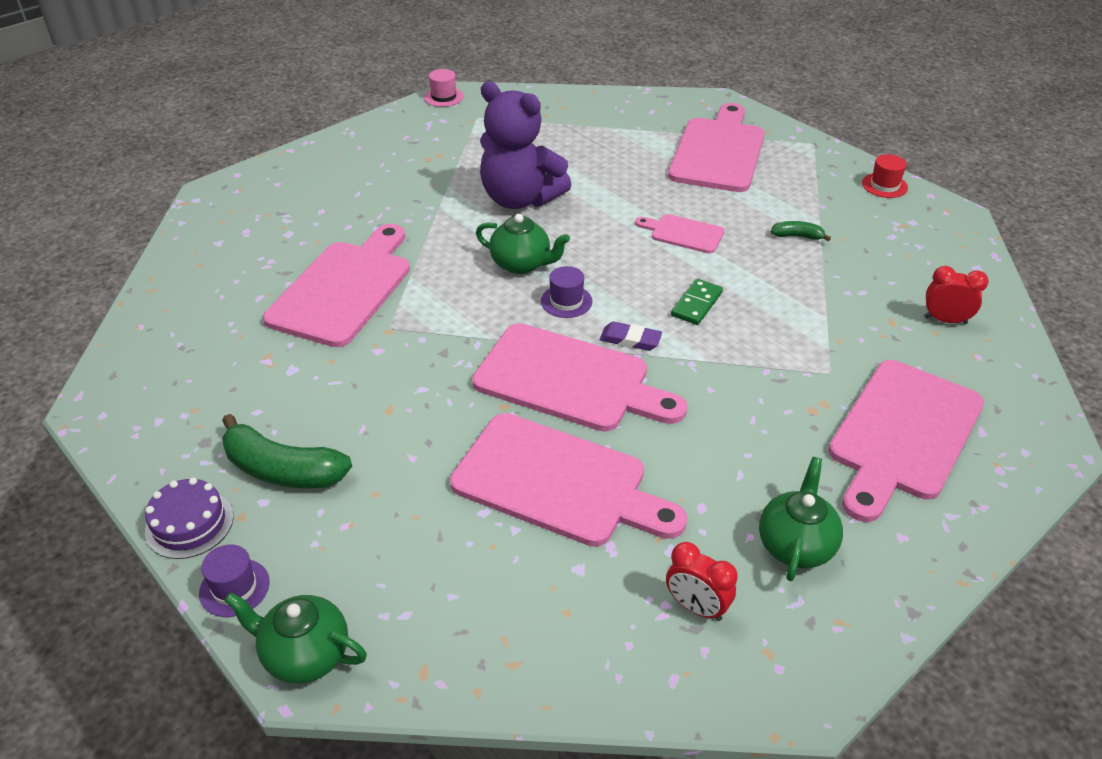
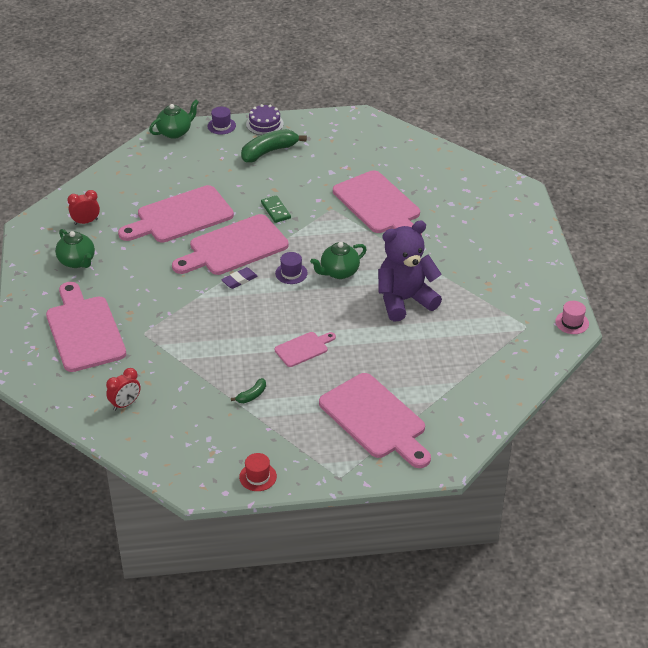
camera: 125 degrees right, 0 degrees up
green domino [671,279,723,325] -> green domino moved to [261,195,291,223]

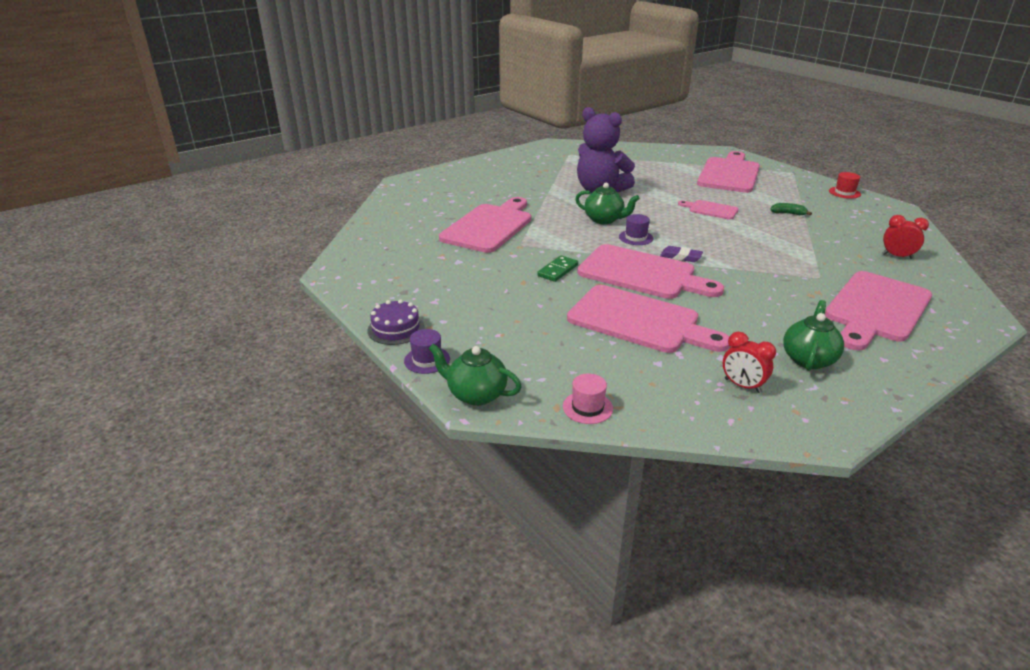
camera: 120 degrees left, 10 degrees down
green banana [241,129,307,162] -> none
pink hat [555,301,589,334] -> pink hat moved to [563,374,613,424]

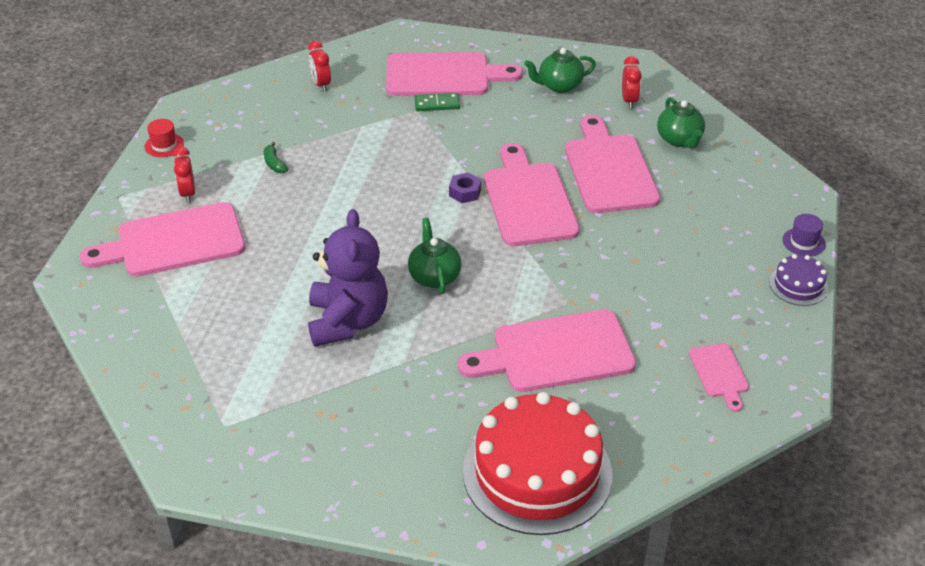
camera: 130 degrees left, 10 degrees up
green teapot [428,344,522,406] -> green teapot moved to [657,97,705,148]
green domino [537,255,578,282] -> green domino moved to [415,93,460,111]
pink hat [563,374,613,424] -> none
purple hat [619,214,653,245] -> none
purple eraser [660,246,703,262] -> purple nut [449,172,481,203]
pink cutting board [678,200,739,220] -> pink cutting board moved to [689,343,749,412]
none -> red clock [173,147,195,203]
none -> red cake [463,392,612,535]

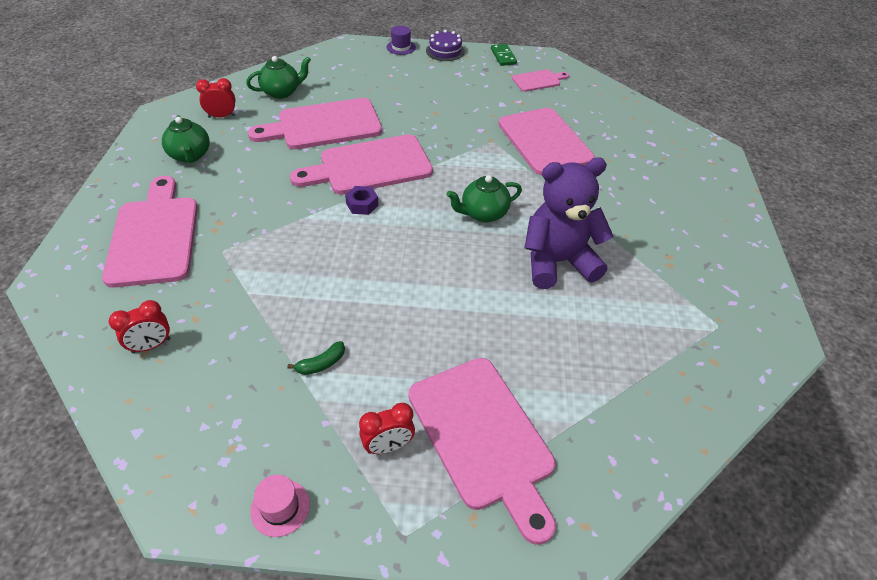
camera: 100 degrees left, 5 degrees up
red hat [144,119,184,157] -> pink hat [251,475,310,537]
green domino [415,93,460,111] -> green domino moved to [491,44,517,66]
red cake [463,392,612,535] -> none

